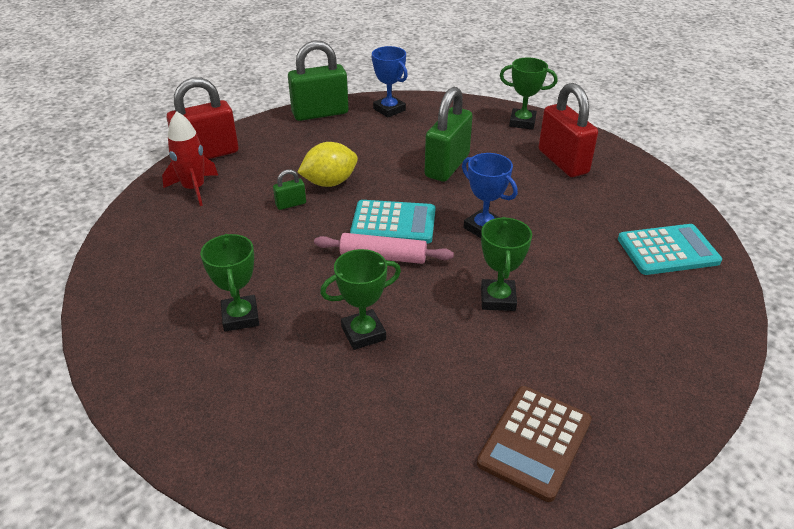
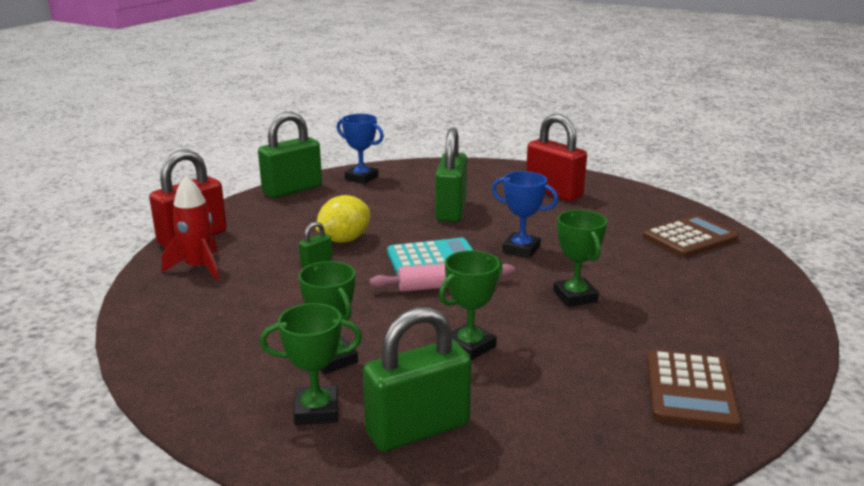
camera: 20 degrees left, 15 degrees down
green trophy [500,57,557,130] -> green trophy moved to [260,303,362,425]
turquoise calculator [618,224,722,275] -> brown calculator [643,215,739,257]
none -> green padlock [363,307,471,452]

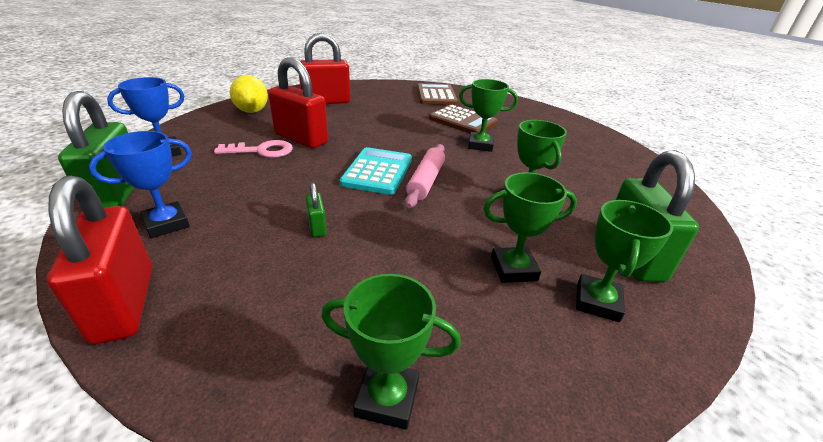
camera: 65 degrees left, 10 degrees up
red rocket [162,176,219,280] -> none
yellow lemon [316,195,370,243] -> yellow lemon moved to [230,75,268,113]
green padlock [435,128,467,222] -> red padlock [268,57,328,148]
blue trophy [492,171,558,258] -> blue trophy moved to [89,131,192,238]
brown calculator [647,350,741,430] -> brown calculator moved to [429,105,498,133]
none -> pink key [214,140,293,158]
none -> green trophy [321,274,461,429]

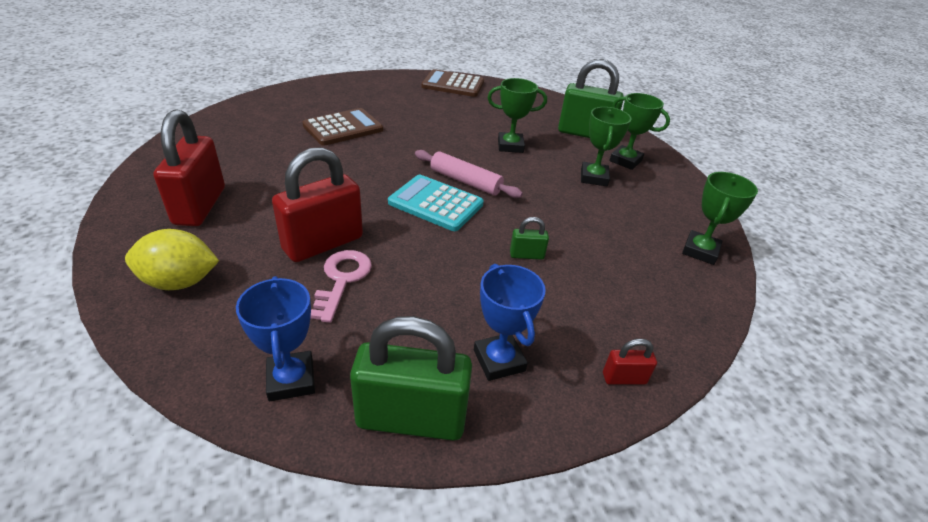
camera: 75 degrees left, 5 degrees up
red padlock [47,176,152,344] -> red padlock [603,338,657,385], size x0.45
brown calculator [417,83,458,105] -> brown calculator moved to [421,69,484,97]
green trophy [459,79,518,152] -> none

